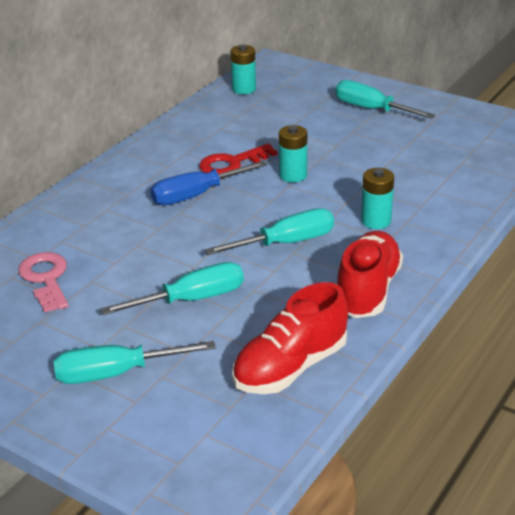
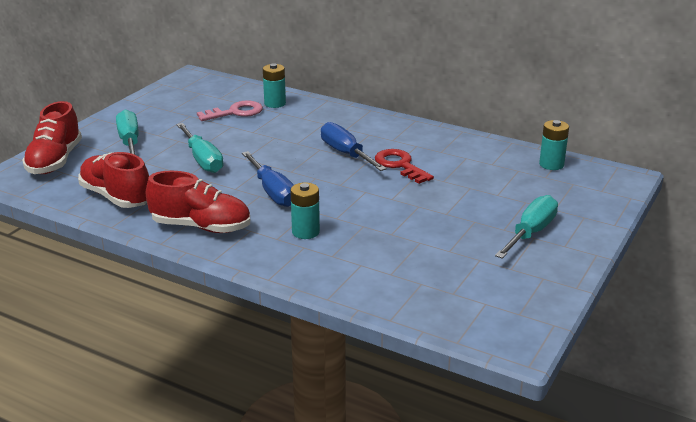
camera: 85 degrees right, 5 degrees down
turquoise screwdriver [205,208,334,255] -> blue screwdriver [242,151,294,207]
turquoise battery [279,125,307,183] -> turquoise battery moved to [263,63,286,108]
none -> red shoe [22,101,82,174]

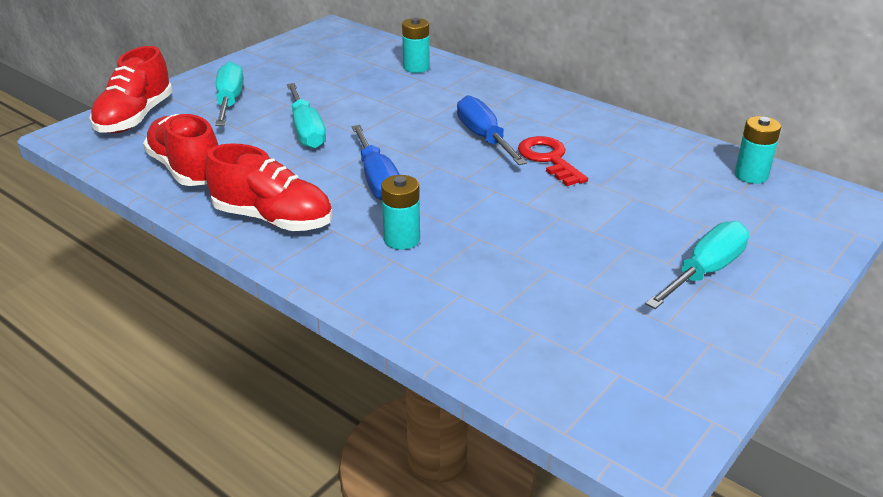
camera: 10 degrees right, 5 degrees up
pink key [197,100,263,121] -> none

